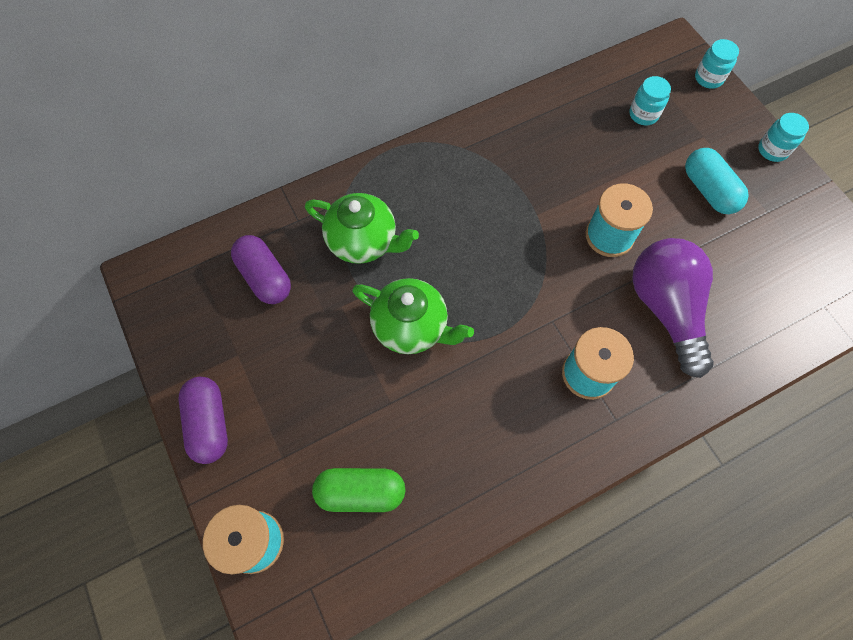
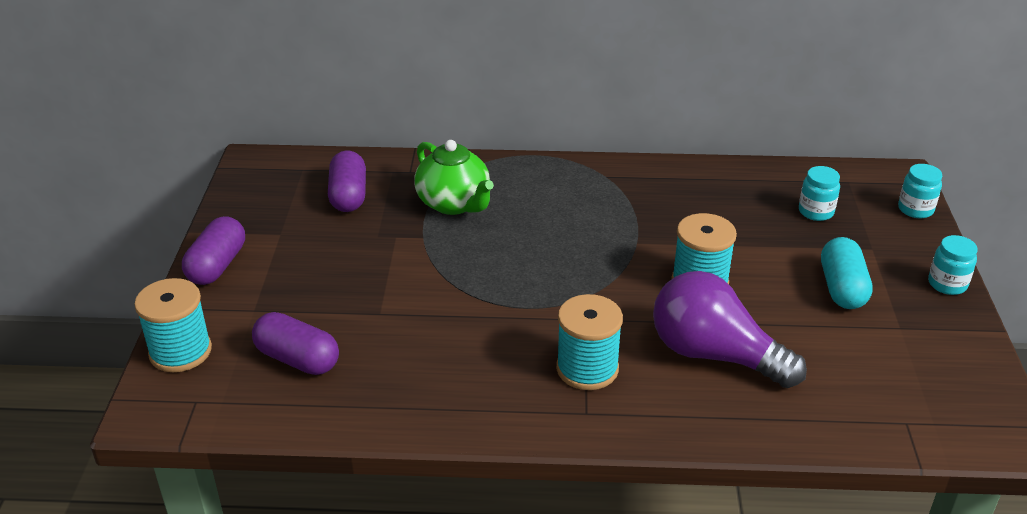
camera: 30 degrees right, 30 degrees down
green capsule [312,468,405,512] -> purple capsule [252,312,339,375]
green teapot [352,278,474,354] -> none
purple light bulb [632,238,714,378] -> purple light bulb turned 75 degrees counterclockwise [653,271,807,388]

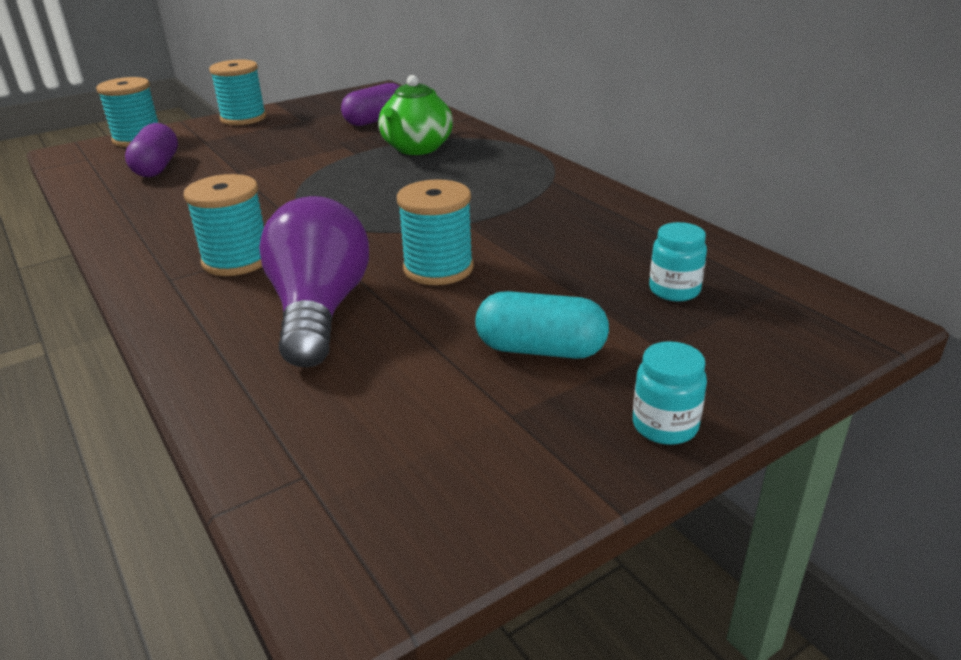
camera: 55 degrees right, 5 degrees down
purple capsule [182,216,245,285] -> turquoise spool [209,59,266,125]
turquoise capsule [821,237,873,309] -> turquoise capsule turned 45 degrees clockwise [475,291,609,359]
turquoise jar [898,164,942,218] -> none

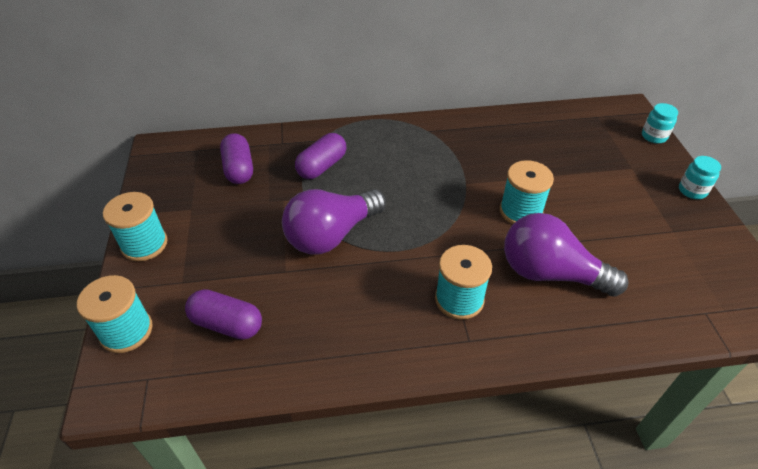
camera: 65 degrees left, 15 degrees up
green teapot [378,75,453,155] -> purple capsule [295,133,347,179]
turquoise capsule [475,291,609,359] -> none
turquoise jar [649,222,707,301] -> turquoise jar moved to [642,103,678,144]
none -> purple light bulb [282,189,386,255]

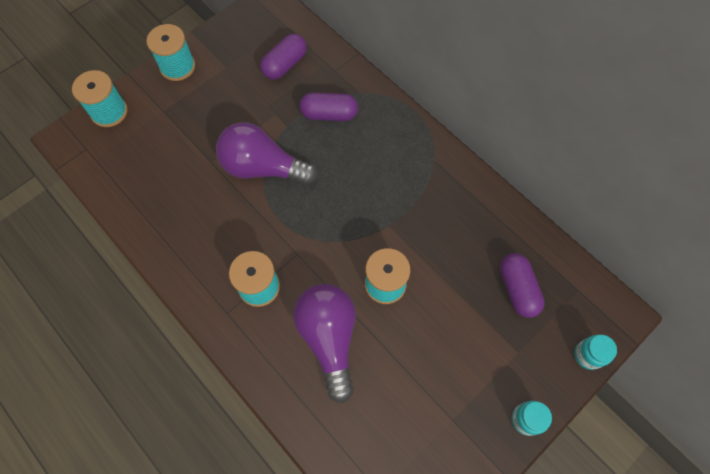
camera: 55 degrees right, 20 degrees up
purple capsule [185,289,262,340] -> purple capsule moved to [500,253,545,318]

